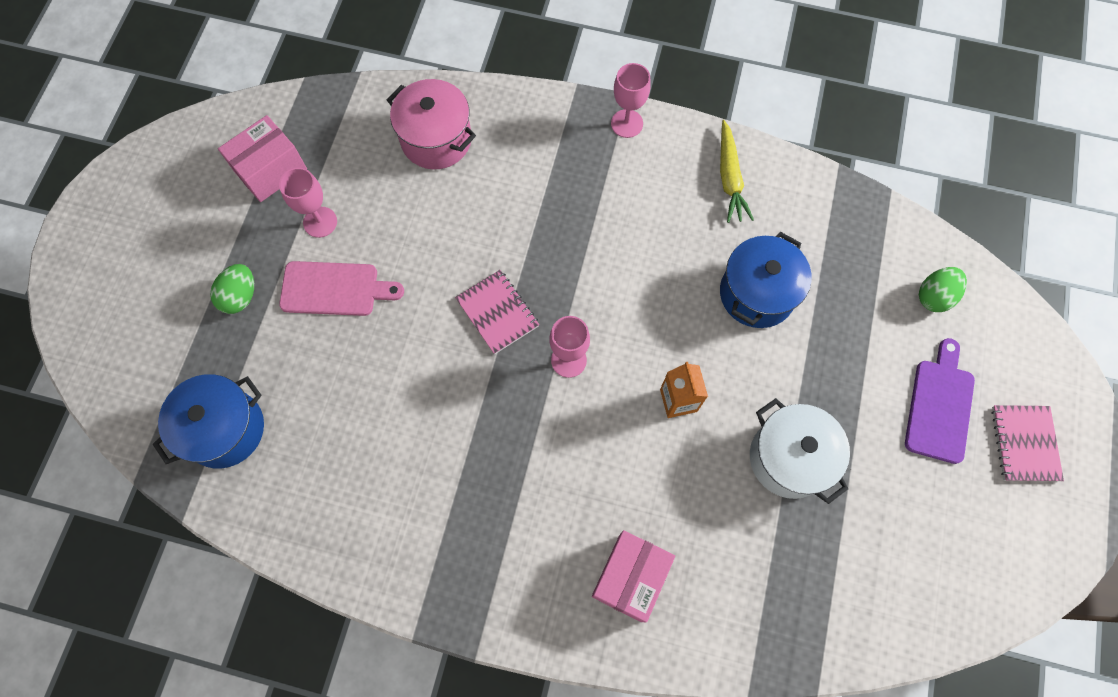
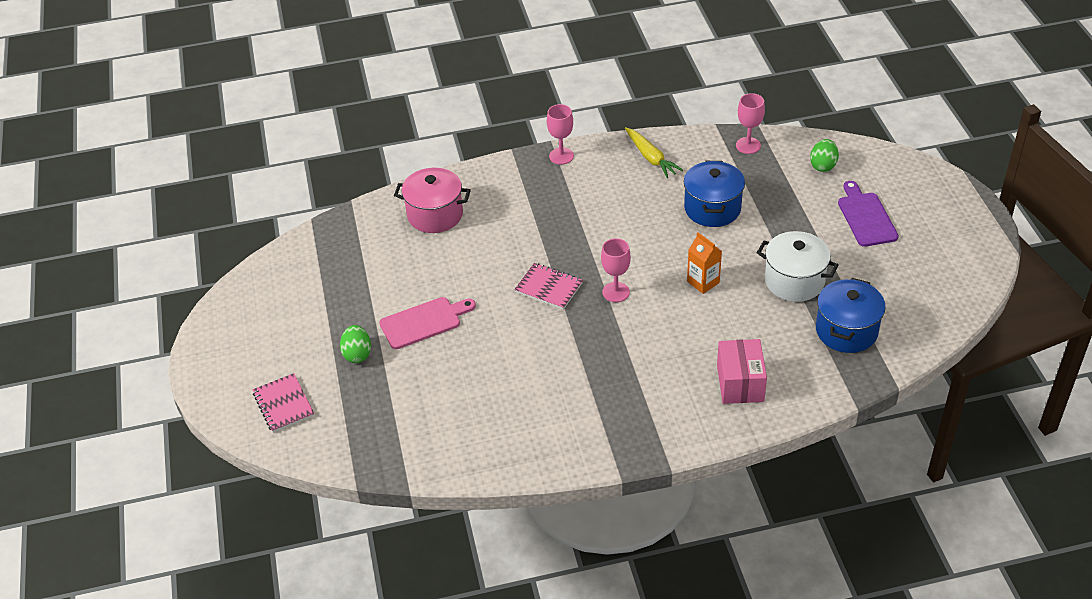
camera: 25 degrees left, 25 degrees down
blue pot [153,374,264,468] -> blue pot moved to [816,278,886,353]
pink box [218,115,307,202] -> none
pink goblet [279,168,337,238] -> pink goblet moved to [736,93,765,154]
pink notebook [991,405,1064,481] -> pink notebook moved to [253,373,314,433]

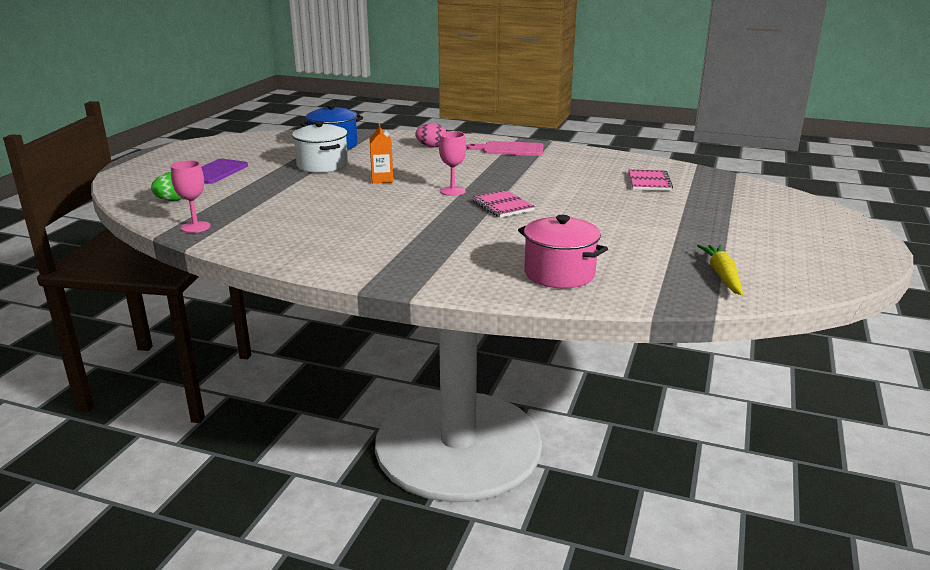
camera: 150 degrees left, 20 degrees down
pink notebook [253,373,314,433] -> pink notebook moved to [629,169,673,191]
green egg [340,325,371,363] -> none
pink cutting board [379,297,476,349] -> pink cutting board moved to [467,141,543,156]
pink goblet [547,104,574,165] -> none
yellow carrot [625,127,683,178] -> yellow carrot moved to [697,245,743,295]
blue pot [684,161,745,227] -> none
pink box [717,339,767,404] -> pink egg [415,123,446,148]

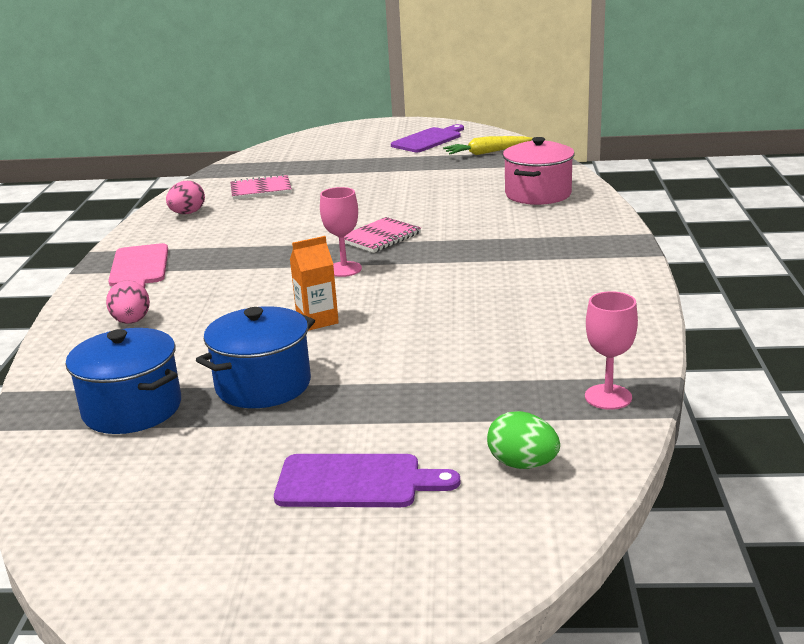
camera: 105 degrees left, 0 degrees up
white pot [292,121,348,173] -> blue pot [196,306,315,408]
none -> pink egg [166,181,205,214]
none -> purple cutting board [391,124,464,152]

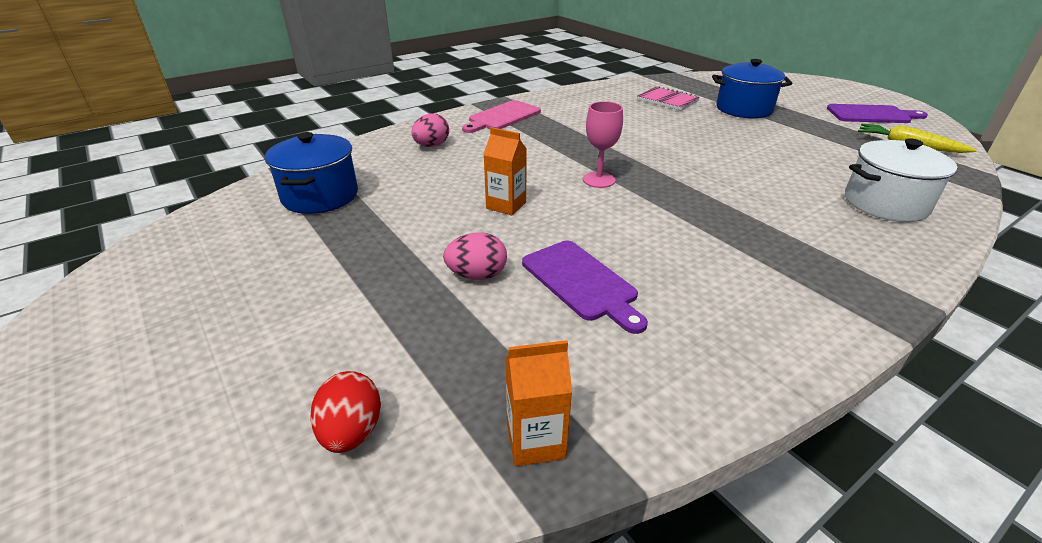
camera: 50 degrees right, 10 degrees up
pink egg [166,181,205,214] -> pink egg moved to [443,232,507,280]
blue pot [196,306,315,408] -> blue pot moved to [712,59,793,118]
purple cutting board [274,454,460,507] -> purple cutting board moved to [522,241,648,334]
pink notebook [344,217,421,253] -> none
green egg [487,411,560,469] -> red egg [310,371,381,453]
pink pot [503,137,575,205] -> white pot [845,138,957,222]
pink goblet [585,291,638,410] -> orange carton [505,340,572,466]

